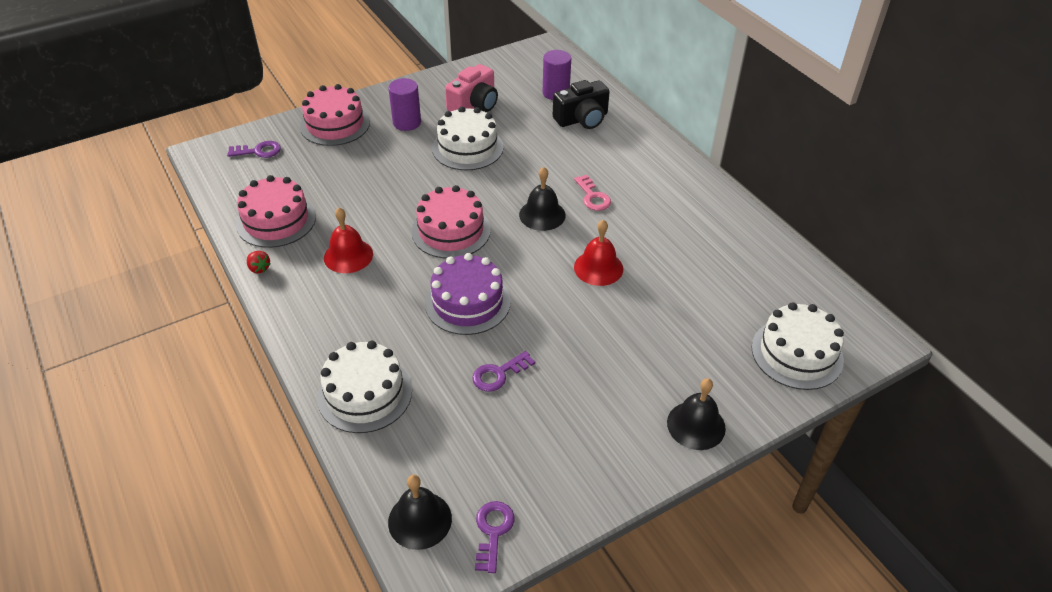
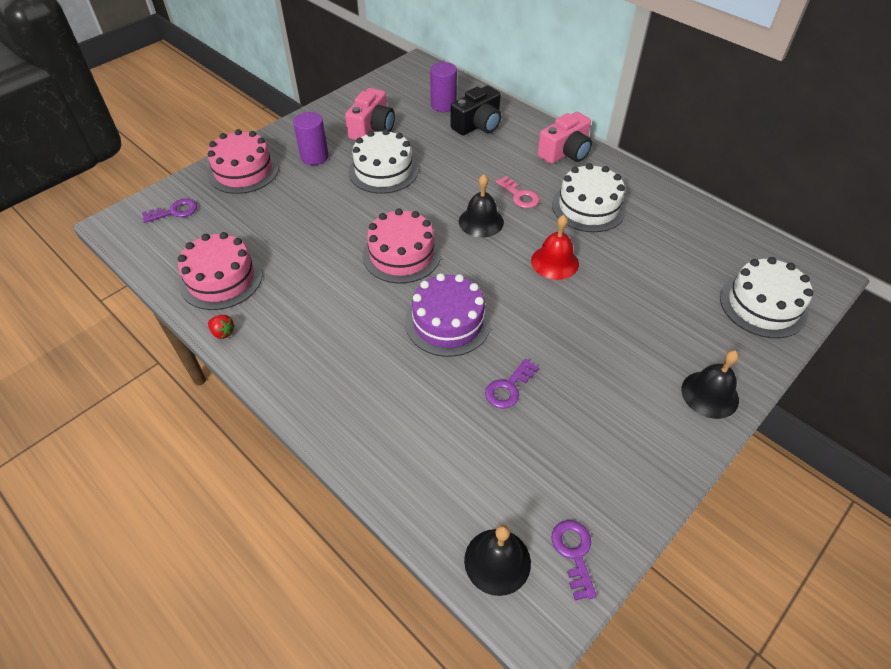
camera: 15 degrees left, 5 degrees up
white cake [317,341,412,433] -> white cake moved to [552,163,626,232]
red bell [324,208,373,273] -> none
none -> pink camera [537,112,592,164]

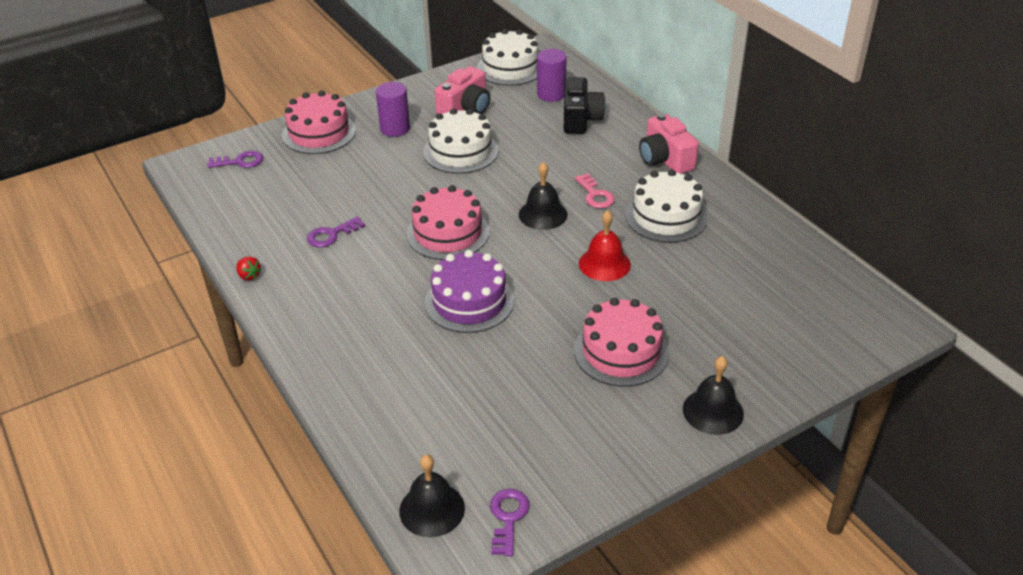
camera: 15 degrees right, 10 degrees down
pink cake [178,232,263,310] -> pink cake moved to [574,298,669,387]
black camera [451,85,501,135] -> black camera turned 60 degrees counterclockwise [564,77,605,134]
purple key [485,359,539,409] -> purple key moved to [307,217,365,247]
pink camera [537,112,592,164] -> pink camera turned 90 degrees clockwise [639,113,699,174]
white cake [720,257,813,338] -> white cake moved to [477,29,539,86]

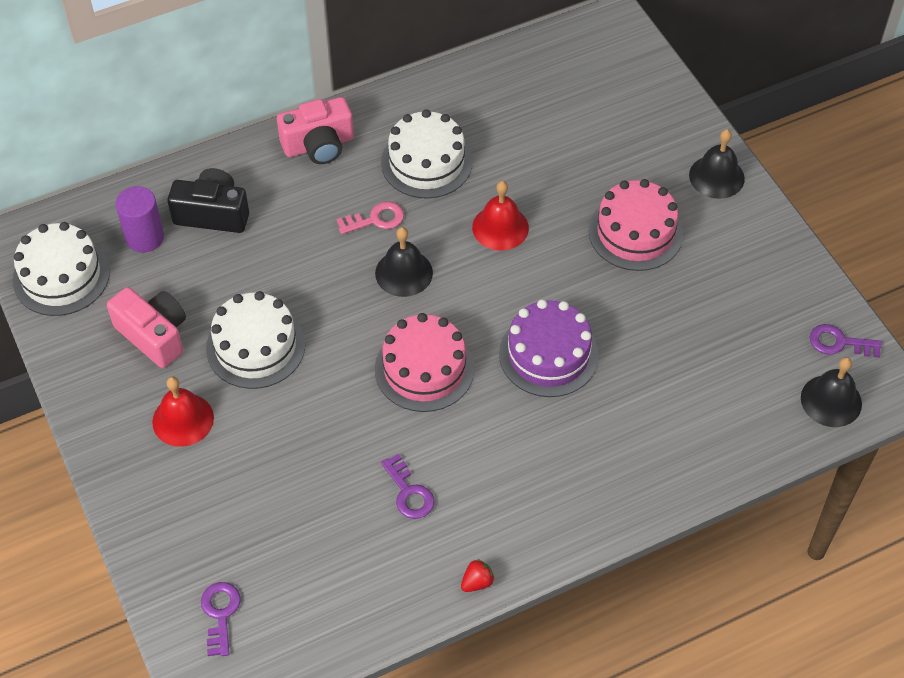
camera: 85 degrees left, 15 degrees up
pink cake [282,91,356,154] -> none
purple cylinder [376,82,410,137] -> red bell [152,376,214,447]

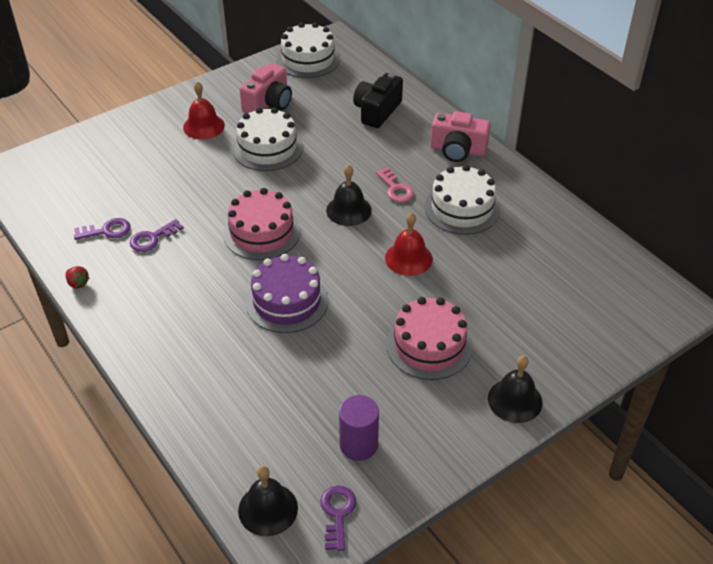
camera: 80 degrees right, 10 degrees down
purple cylinder [115,186,164,253] -> purple cylinder moved to [339,395,379,461]
black camera [167,168,249,233] -> black camera turned 150 degrees counterclockwise [353,73,403,128]
purple key [201,582,241,656] -> purple key moved to [74,218,130,240]
pink camera [277,97,354,164] -> pink camera turned 45 degrees counterclockwise [431,111,491,162]

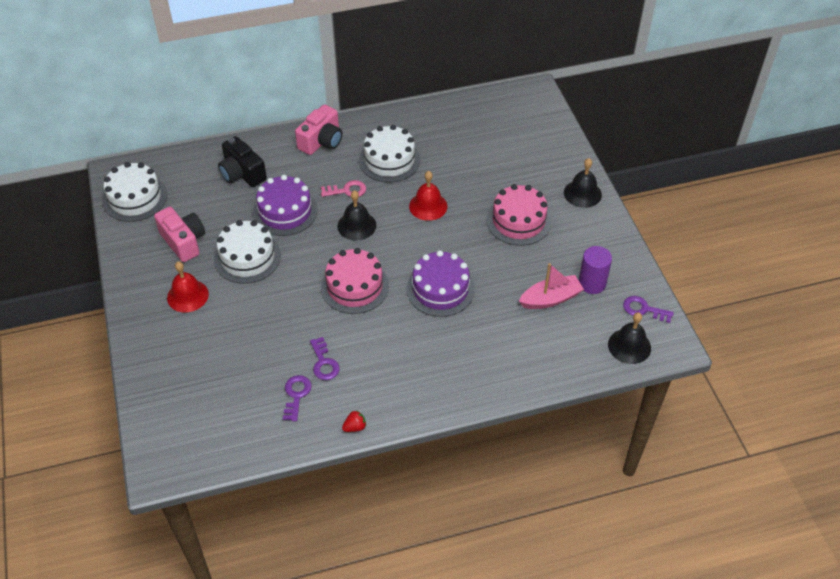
camera: 70 degrees left, 5 degrees up
none -> purple cake [253,175,317,236]
none -> pink boat [519,263,584,309]

